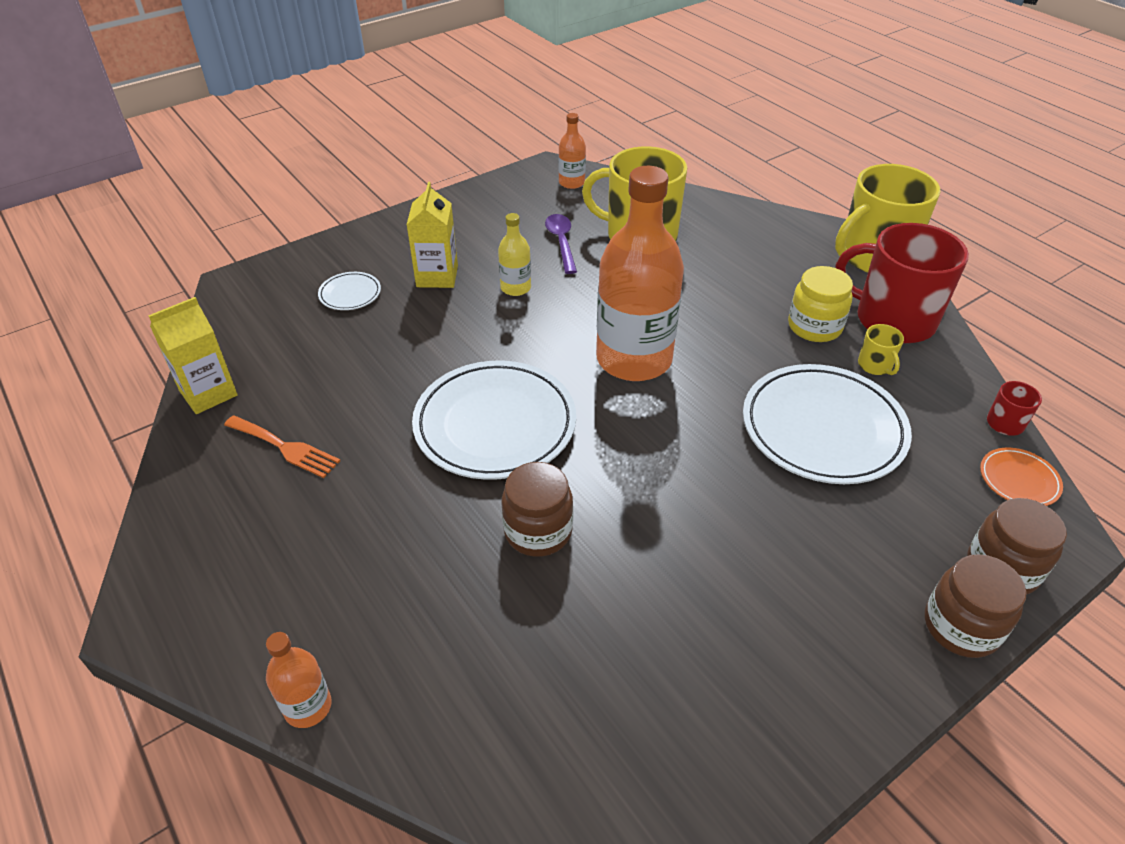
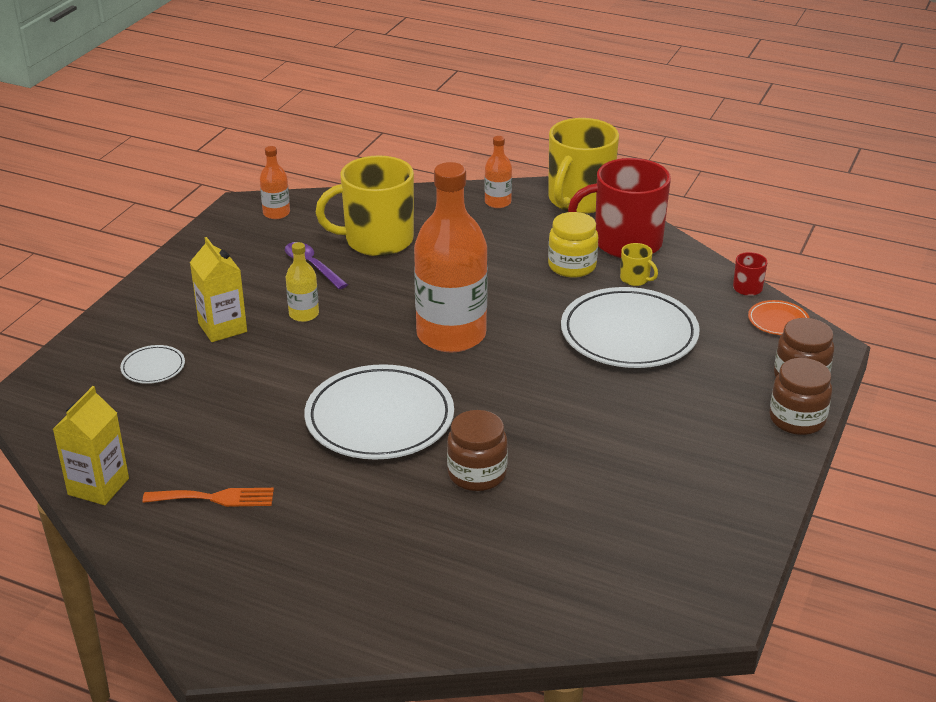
camera: 30 degrees left, 10 degrees down
orange bottle [266,632,332,728] -> orange bottle moved to [484,136,512,208]

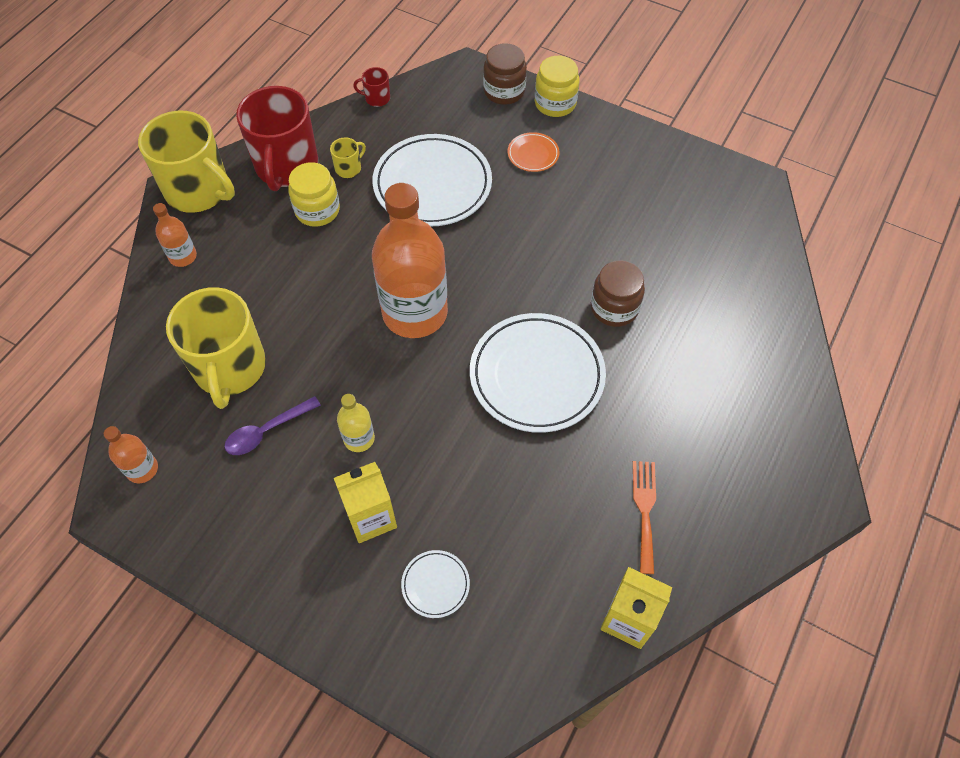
camera: 85 degrees left, 25 degrees up
orange plate [748,300,809,335] -> orange plate moved to [508,132,560,172]
brown jar [770,358,832,435] -> yellow jar [535,56,579,117]

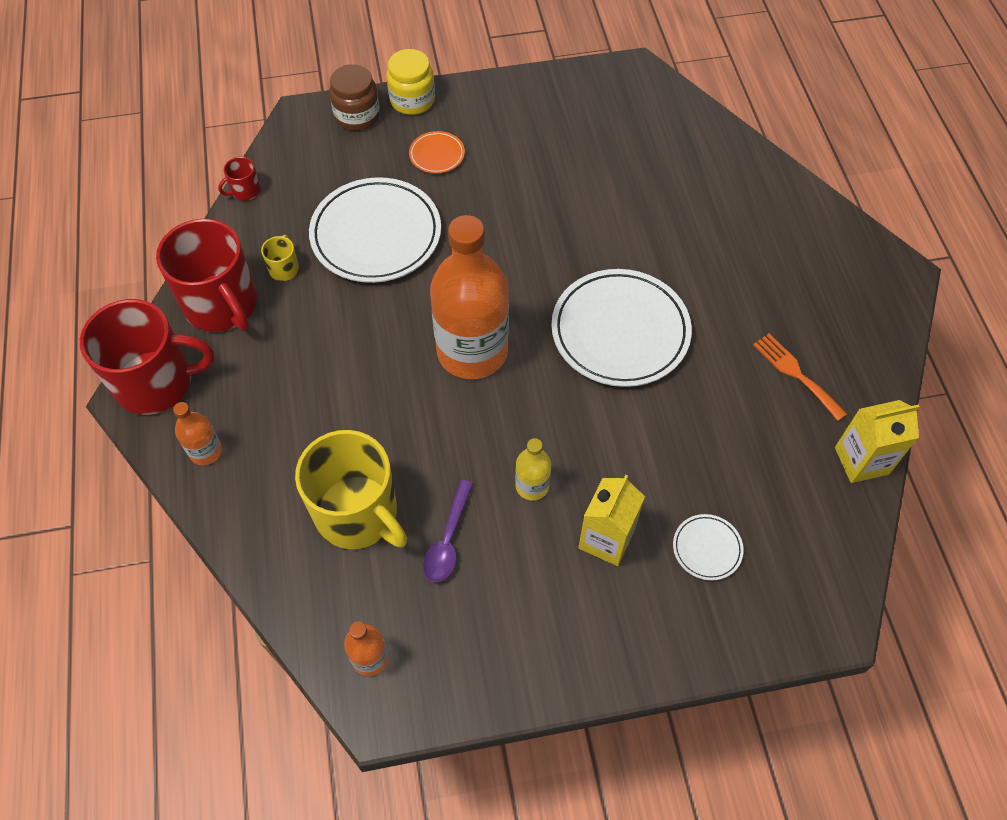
camera: 40 degrees left, 0 degrees up
yellow mug [138,111,235,213] -> red mug [80,299,214,415]
yellow jar [288,162,340,227] -> none
brown jar [591,261,645,327] -> none

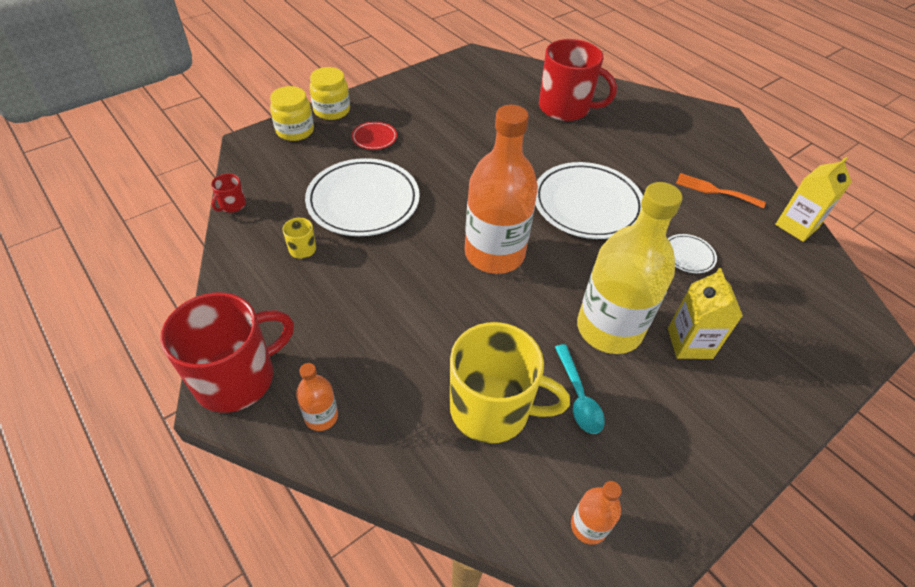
camera: 30 degrees left, 10 degrees down
red mug [156,219,257,332] -> red mug moved to [539,39,617,121]
brown jar [329,64,380,131] -> yellow jar [270,86,314,141]
orange plate [409,131,465,174] -> red plate [352,121,397,150]
purple spoon [423,480,473,582] -> turquoise spoon [555,344,605,434]
yellow bottle [515,438,551,501] -> yellow bottle [577,182,683,354], size x2.27
white plate [673,514,744,580] -> white plate moved to [668,234,717,273]

